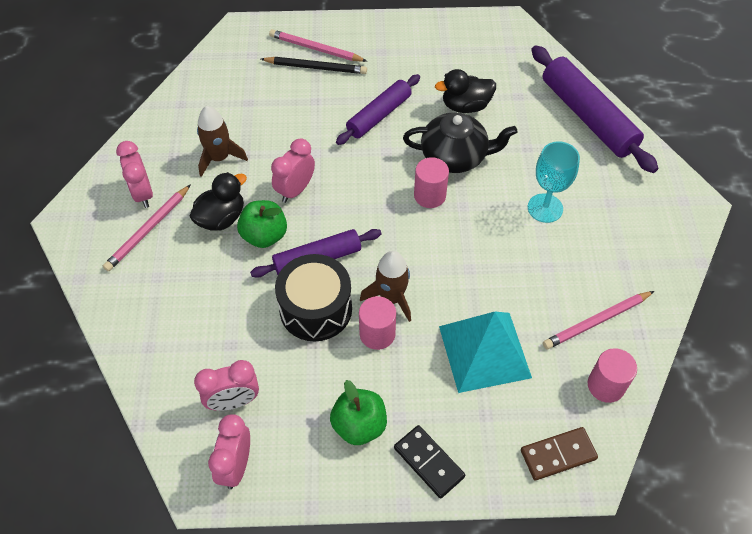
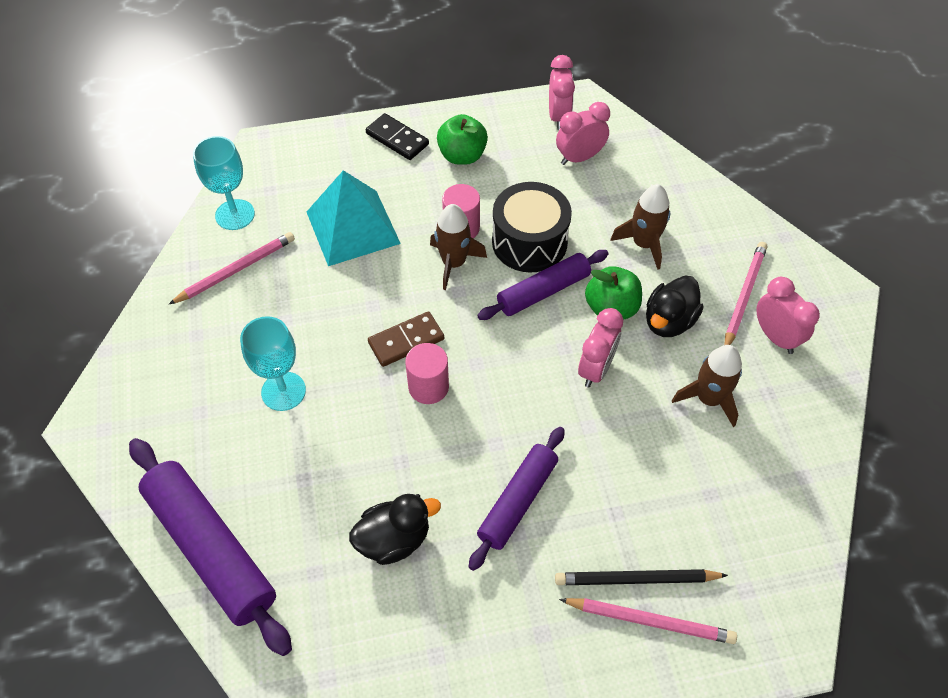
camera: 170 degrees right, 0 degrees up
black teapot [403,113,517,173] -> none
brown domino [521,427,598,480] -> brown domino moved to [368,311,444,367]
pink cylinder [588,348,637,403] -> turquoise goblet [193,136,255,230]
none -> brown rocket [610,184,670,270]

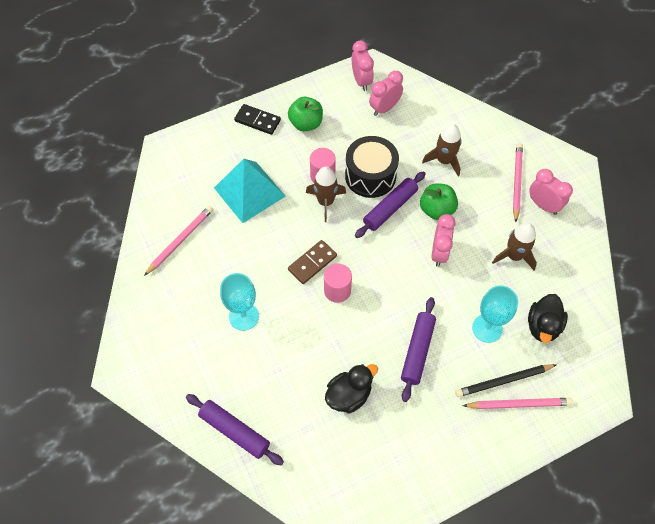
camera: 15 degrees left, 5 degrees up
purple rolling pin [129,438,292,656] -> purple rolling pin [186,394,284,465], size x0.64
turquoise goblet [193,136,255,230] -> turquoise goblet moved to [472,285,518,343]
black duck [646,276,704,337] -> black duck moved to [528,294,568,343]

